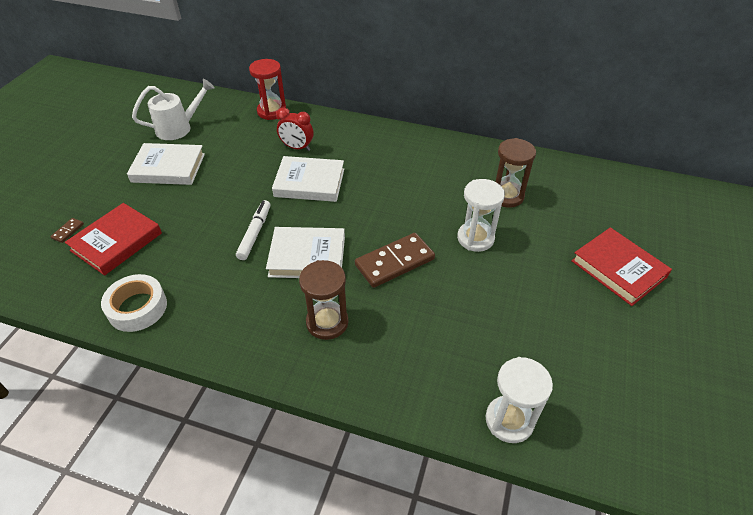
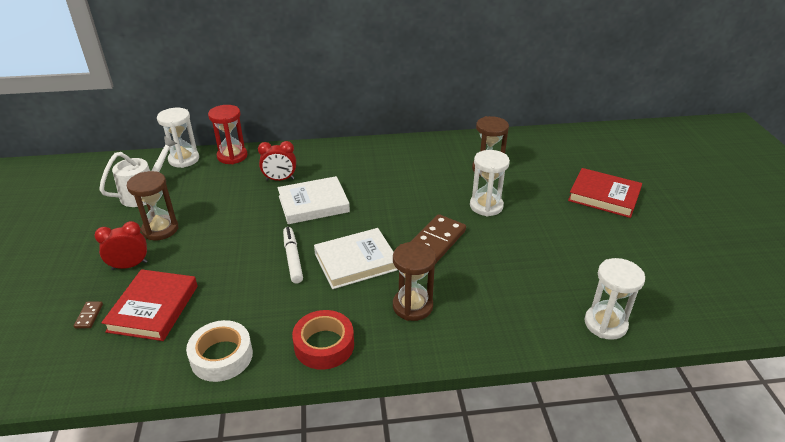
camera: 25 degrees left, 10 degrees down
white book [127,143,205,185] -> brown hourglass [127,171,178,240]
none -> red clock [94,221,147,270]
none -> white hourglass [157,108,199,168]
none -> red tape [292,310,354,370]

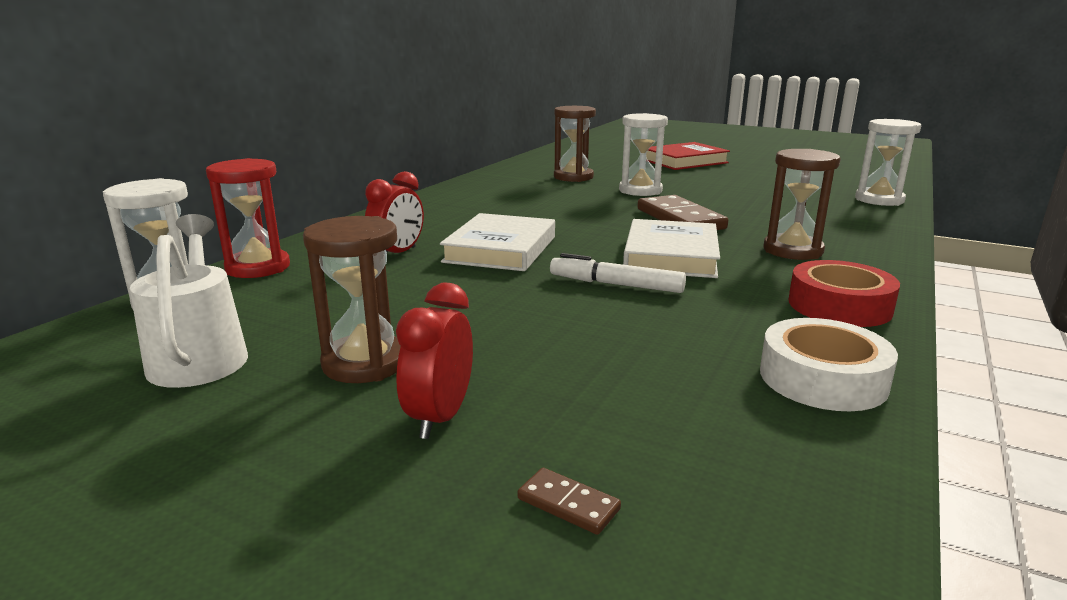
camera: 55 degrees left, 15 degrees down
red book [101,269,198,341] -> none

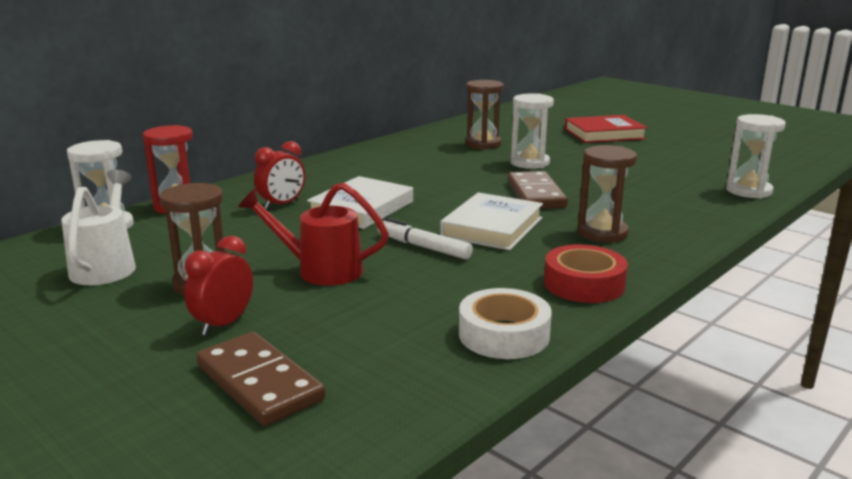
camera: 15 degrees right, 0 degrees up
brown domino [517,468,621,535] -> brown domino [196,332,326,426], size x2.35
none -> red watering can [238,183,389,286]

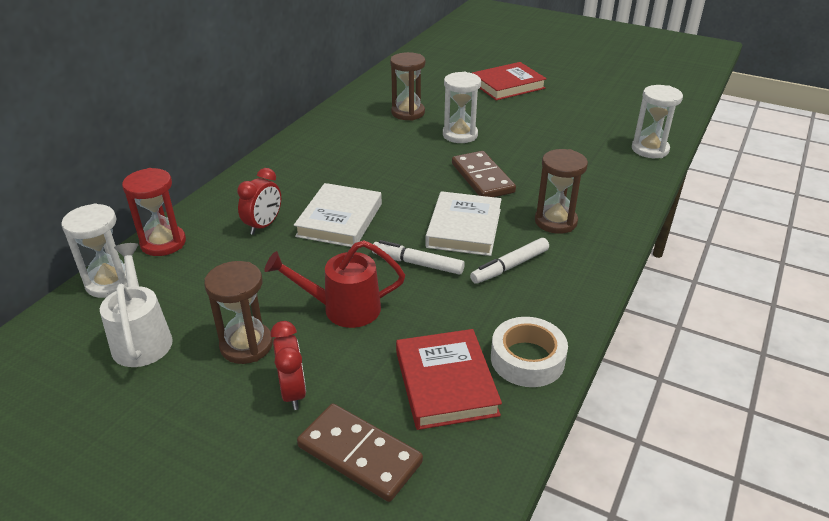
camera: 15 degrees left, 15 degrees up
red clock [185,236,253,336] -> red clock turned 150 degrees clockwise [270,321,306,410]
red tape [544,244,628,303] -> none
none -> red book [396,329,502,430]
none -> white marker [470,238,549,284]

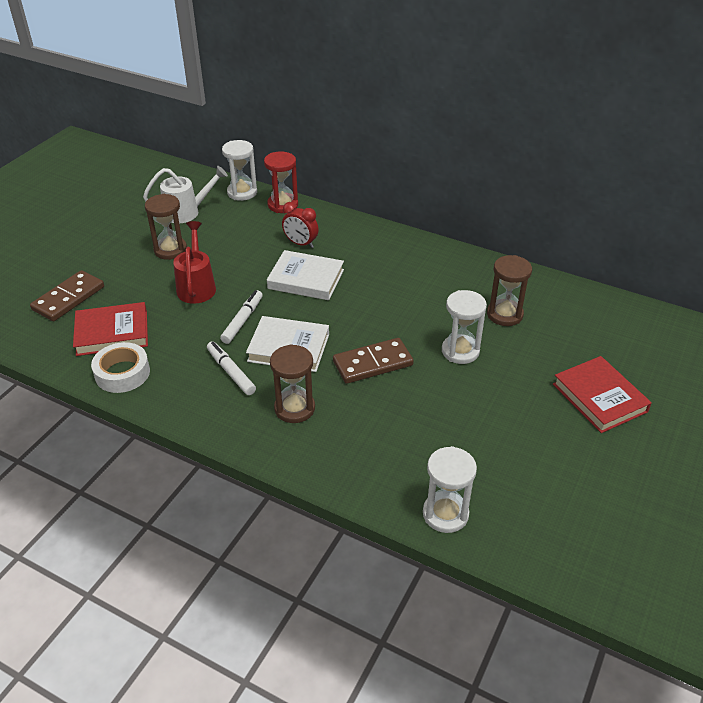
camera: 90 degrees right, 5 degrees up
red clock [270,321,306,410] -> none

